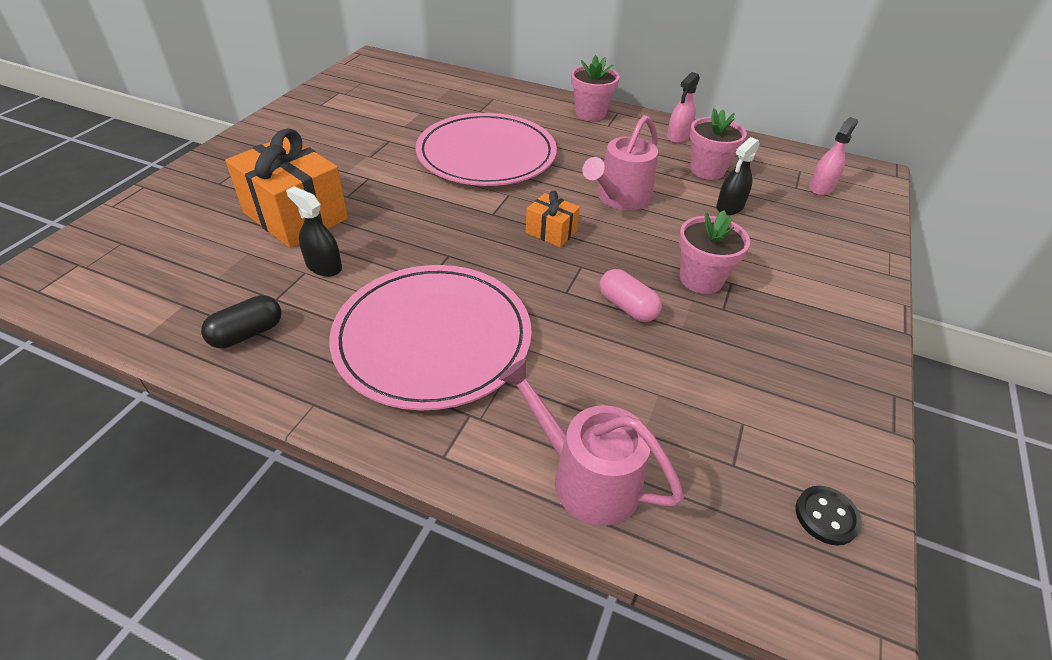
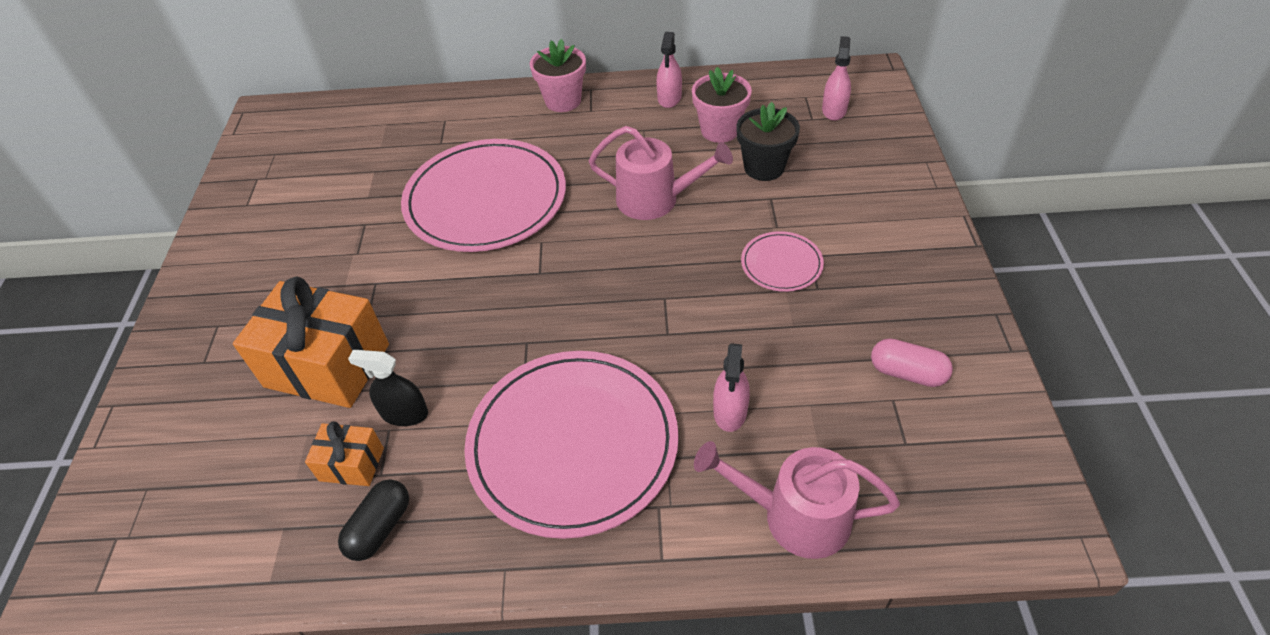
camera: 20 degrees left, 5 degrees up
orange gift [526,191,580,247] -> orange gift moved to [305,421,384,486]
pink watering can [582,115,658,210] -> pink watering can turned 90 degrees counterclockwise [589,126,733,220]
pink capsule [600,269,662,322] -> pink capsule moved to [871,338,953,387]
pink flower pot [679,211,750,294] -> pink plate [741,231,824,292]
black spray bottle [716,137,760,215] -> black flower pot [736,102,800,181]
black button [796,486,862,545] -> none
none -> pink spray bottle [713,343,750,432]

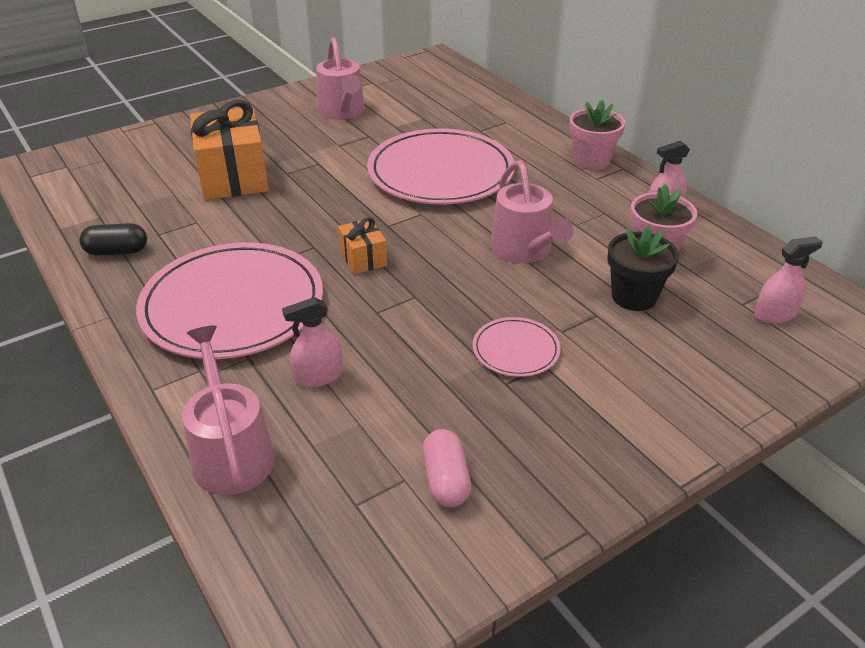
camera: 55 degrees right, 10 degrees down
orange gift [305,421,384,486] -> orange gift moved to [338,217,387,274]
black spray bottle [348,350,428,426] -> none
none -> pink watering can [316,37,365,120]

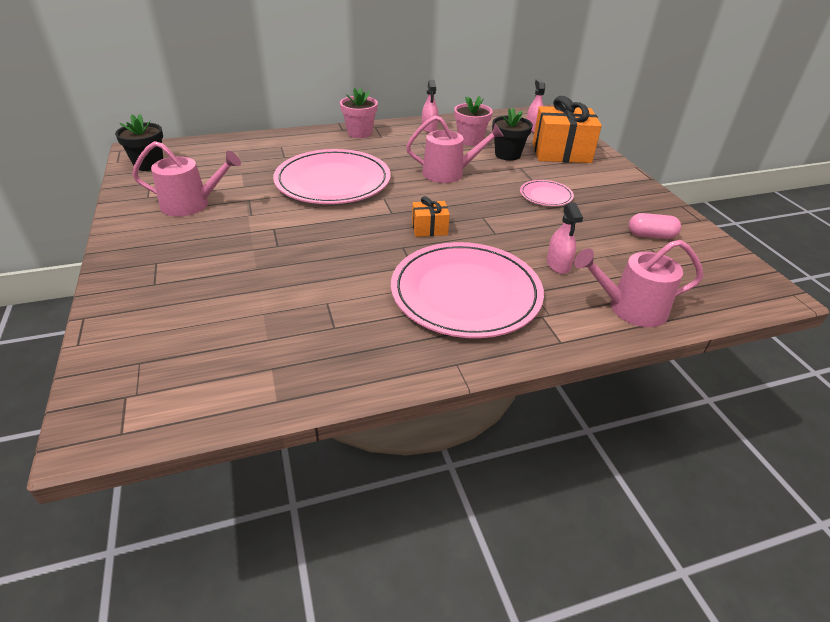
camera: 75 degrees left, 0 degrees up
black capsule [79,223,147,256] -> none
orange gift [190,100,269,200] -> orange gift moved to [533,96,602,163]
none -> black flower pot [115,114,163,171]

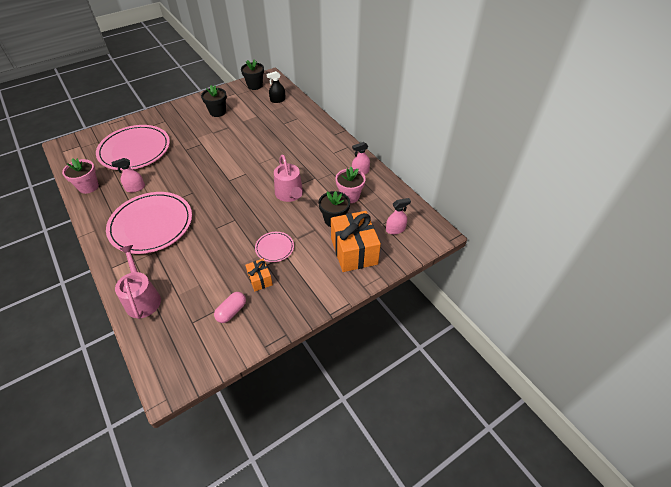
camera: 75 degrees right, 10 degrees up
pink watering can [132,141,241,217] -> black flower pot [201,85,227,117]
pink plate [273,149,391,204] -> pink plate moved to [96,125,170,170]
pink flower pot [340,88,378,138] -> pink flower pot moved to [62,158,99,194]
orange gift [412,196,450,237] -> orange gift moved to [245,259,273,291]
pink spray bottle [547,203,583,274] -> pink spray bottle moved to [112,158,145,192]
pink capsule [629,213,681,239] -> pink capsule turned 45 degrees clockwise [214,292,246,323]
none -> black spray bottle [267,71,286,103]

